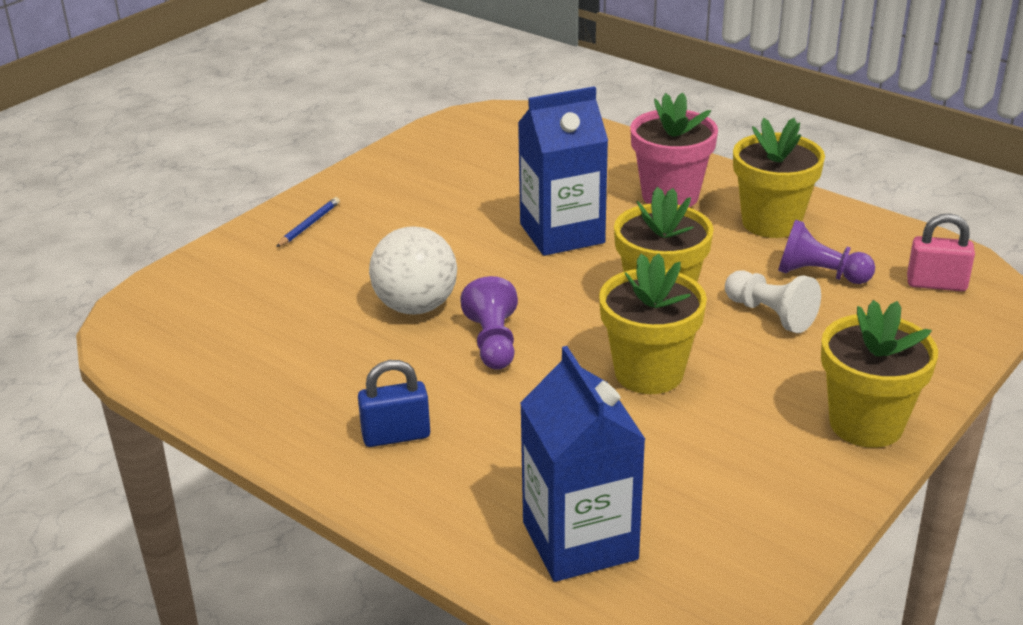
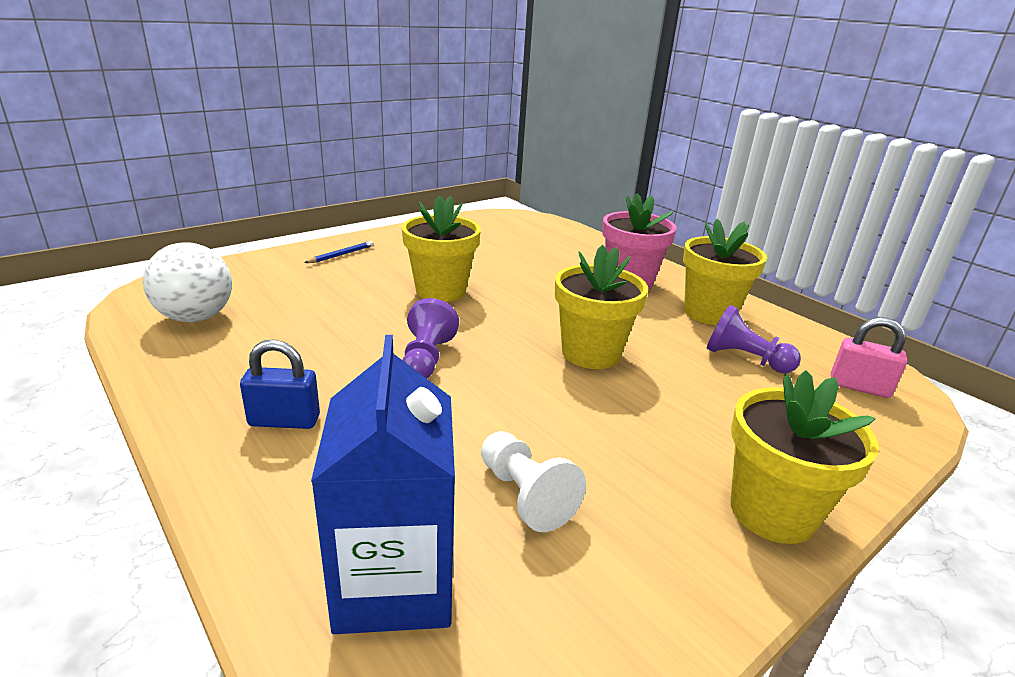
camera: 10 degrees right, 5 degrees down
white ball [369,227,457,314] -> white ball moved to [143,242,232,322]
blue carton [518,86,608,256] -> none
yellow flower pot [599,253,707,394] -> yellow flower pot moved to [402,195,481,302]
white pawn [725,270,821,333] -> white pawn moved to [481,431,586,532]

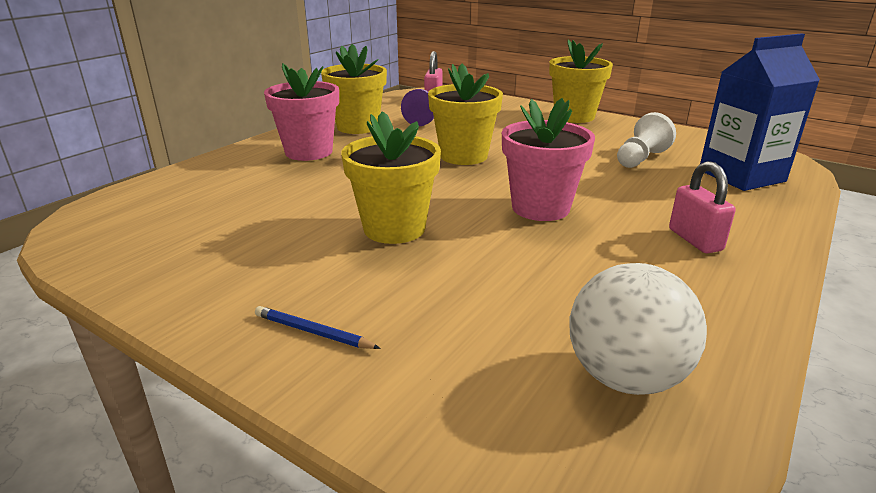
camera: 105 degrees left, 0 degrees up
blue padlock [240,339,320,429] -> pink padlock [669,161,735,253]
purple pawn [402,298,459,379] -> pink flower pot [502,98,595,221]

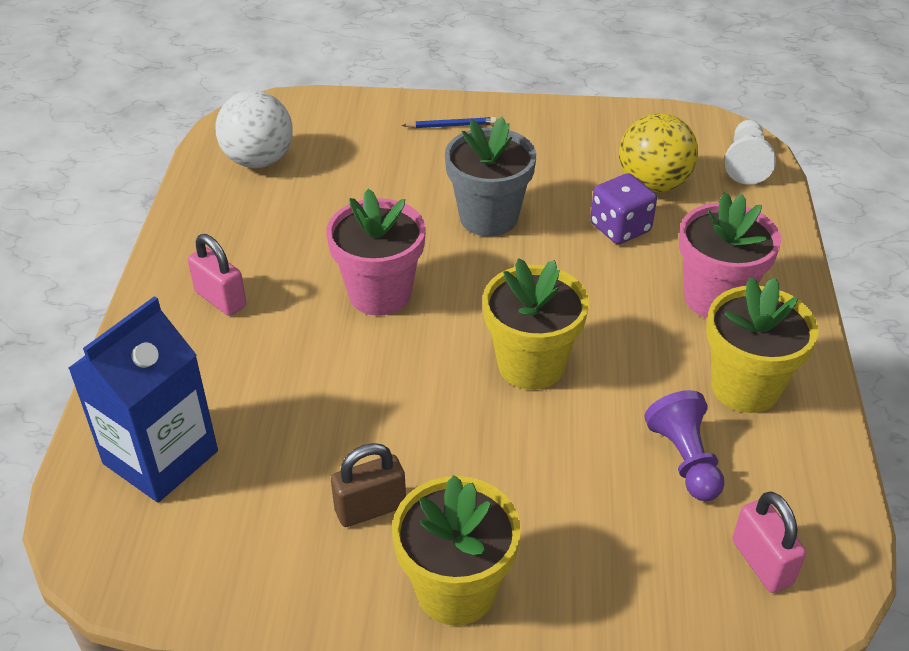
camera: 150 degrees right, 15 degrees up
yellow flower pot [341,111,441,244] -> grey flower pot [445,117,536,237]
white pawn [617,112,676,168] -> white pawn moved to [725,120,776,185]
none -> brown padlock [331,443,406,527]
none -> purple dice [590,173,657,244]
none -> yellow ball [619,113,698,193]

